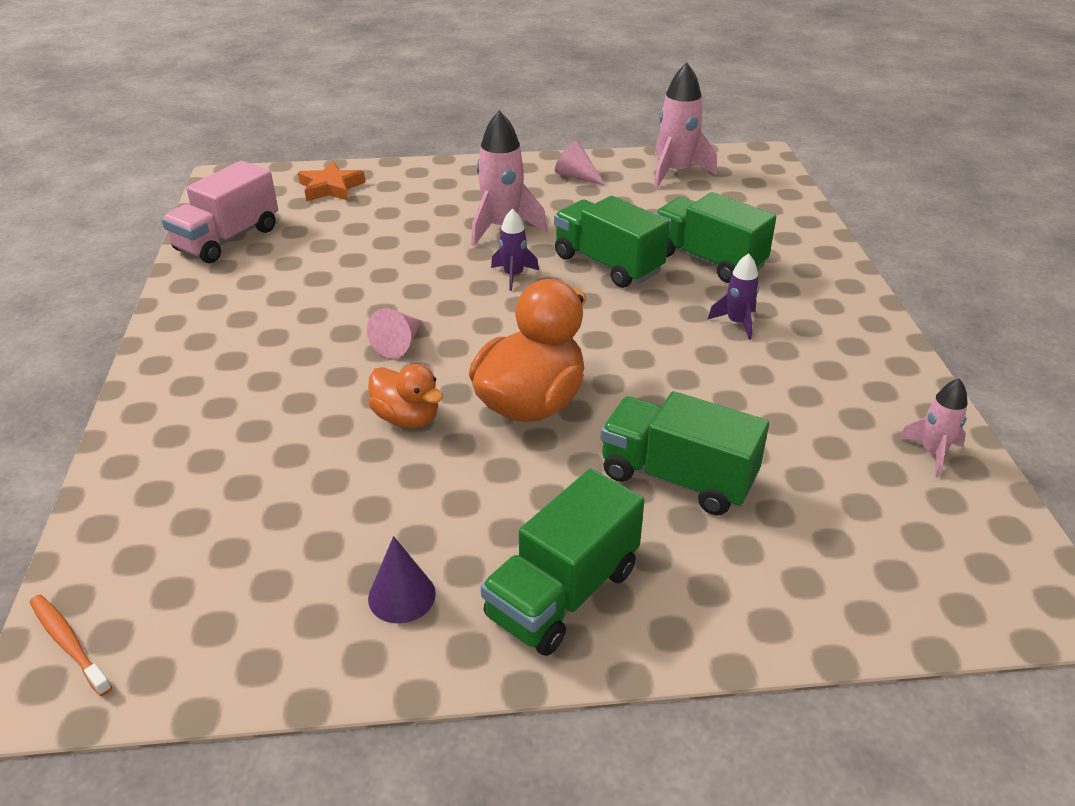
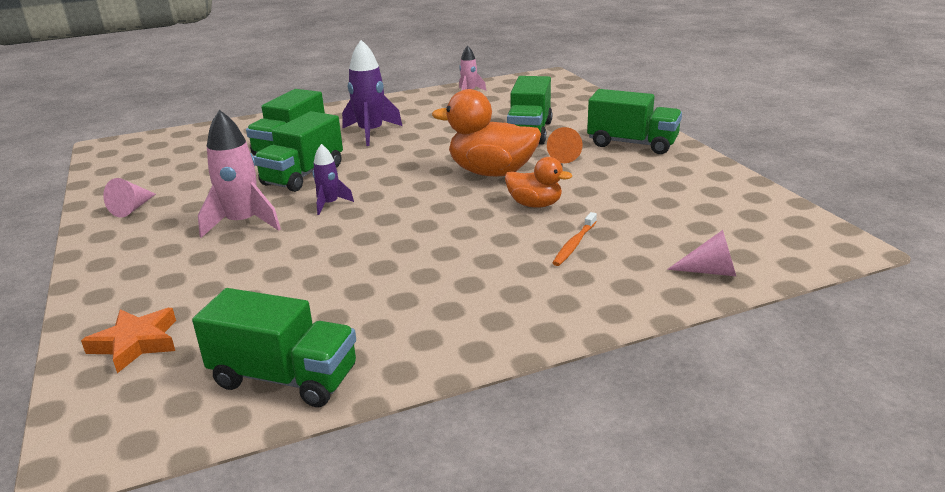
camera: 105 degrees left, 10 degrees down
orange toothbrush [30,595,112,696] -> orange toothbrush moved to [553,212,597,266]
pink truck [162,161,278,263] -> green truck [192,288,356,407]
pink cone [367,308,422,358] -> pink cone moved to [667,230,736,276]
orange duck [368,364,443,428] -> orange duck turned 90 degrees clockwise [505,157,572,208]
purple cone [368,536,436,623] -> none
pink rocket [654,63,717,188] -> none
purple rocket [708,253,759,340] -> purple rocket [342,40,402,146], size x1.76
none -> orange cone [547,127,583,163]

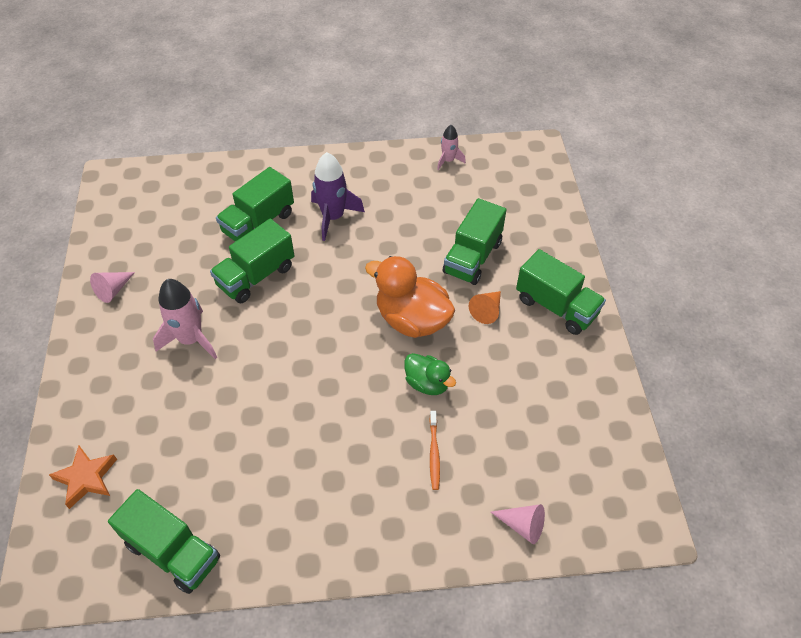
camera: 15 degrees right, 25 degrees up
purple rocket [313,144,354,215] -> none
orange duck [505,157,572,208] -> green duck [404,353,456,395]
orange toothbrush [553,212,597,266] -> orange toothbrush turned 45 degrees counterclockwise [429,411,440,490]

